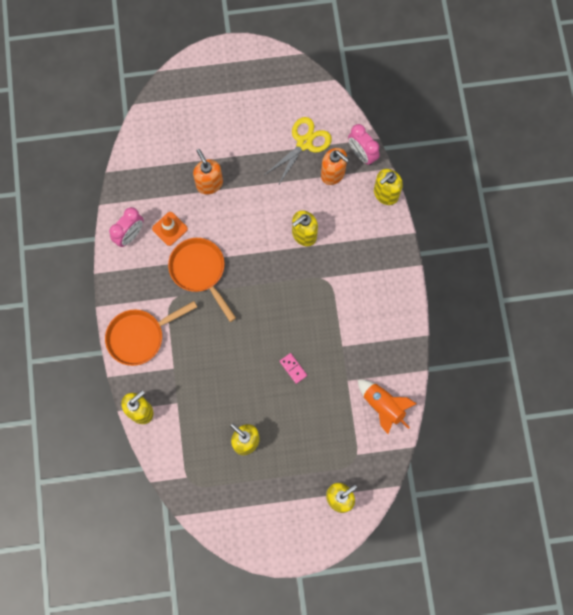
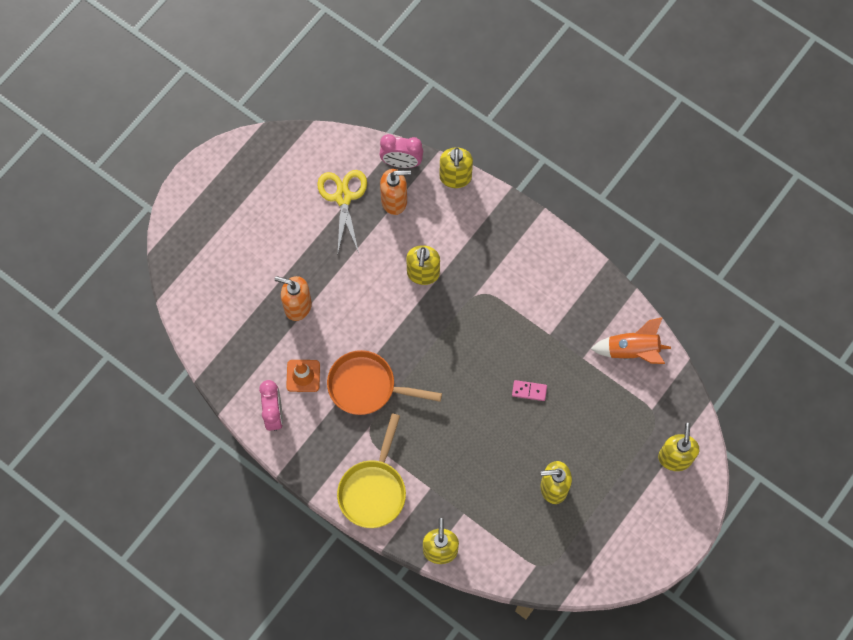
camera: 45 degrees left, 5 degrees down
orange pan [105,301,197,366] -> yellow pan [337,413,406,528]

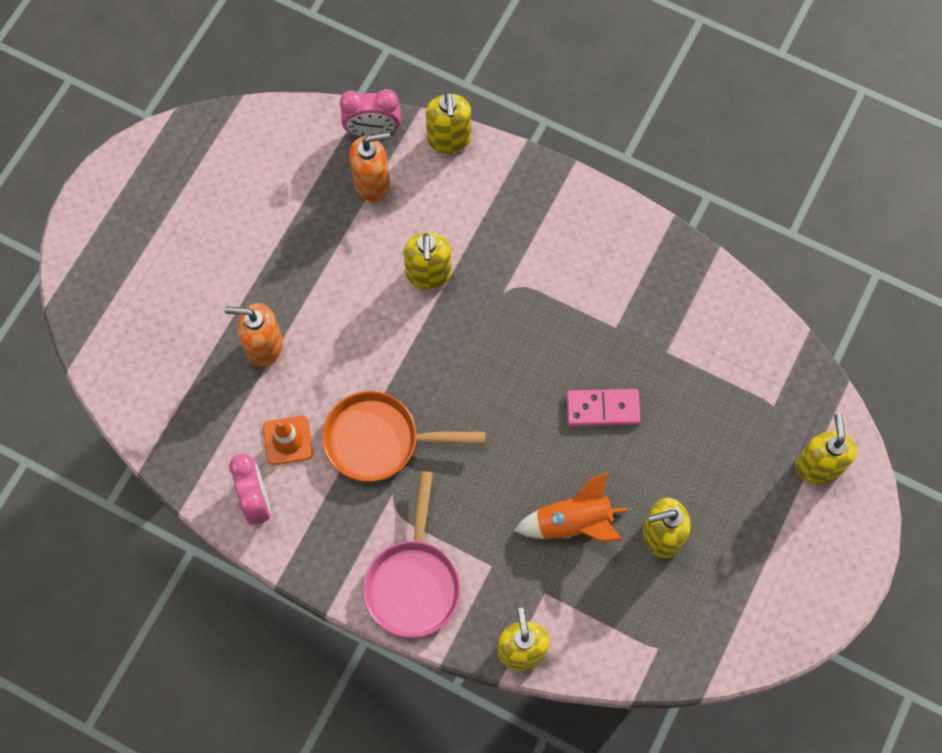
camera: 10 degrees left, 0 degrees up
yellow scissors [317,170,367,253] -> none
yellow pan [337,413,406,528] -> pink pan [363,471,461,638]
pink domino [512,380,547,401] -> pink domino [566,389,640,426], size x1.55
orange rocket [591,317,671,364] -> orange rocket moved to [514,472,627,542]

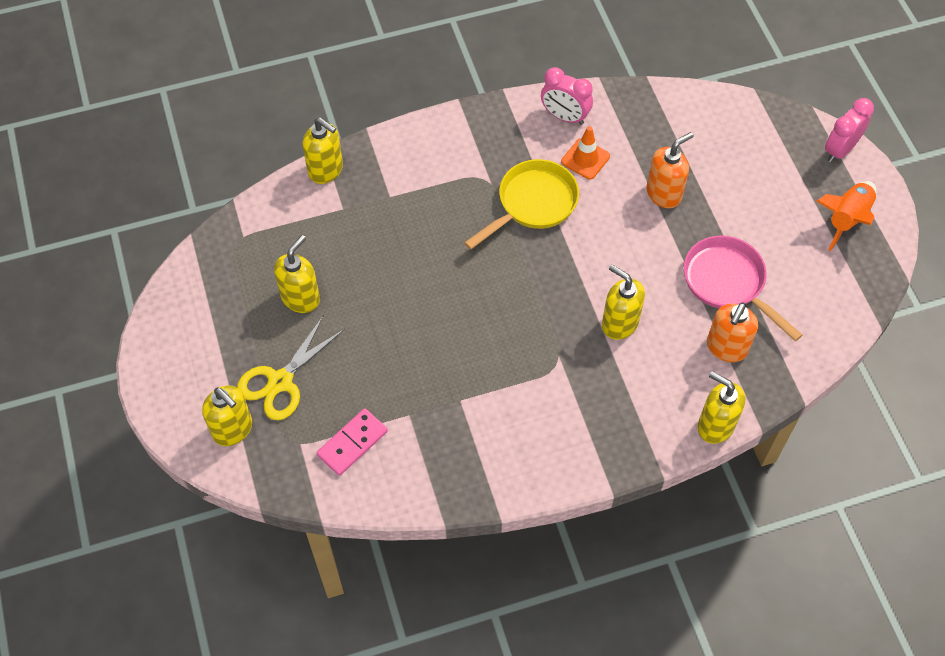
camera: 135 degrees right, 10 degrees down
orange pan [322,391,485,482] -> yellow pan [464,159,579,250]
pink clock [340,89,401,137] -> pink clock moved to [825,98,874,163]
pink pan [363,471,461,638] -> pink pan moved to [684,235,802,341]
orange rocket [514,472,627,542] -> orange rocket moved to [816,181,876,251]
pink domino [566,389,640,426] -> pink domino moved to [317,408,388,476]
none -> yellow scissors [237,315,345,420]

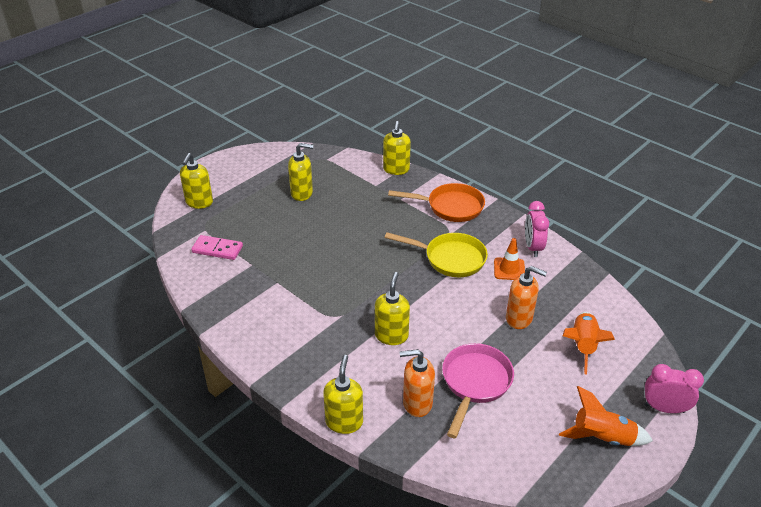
camera: 60 degrees right, 20 degrees down
yellow scissors [237,315,345,420] -> none
none -> orange pan [388,183,485,222]
none -> orange rocket [563,312,615,374]

